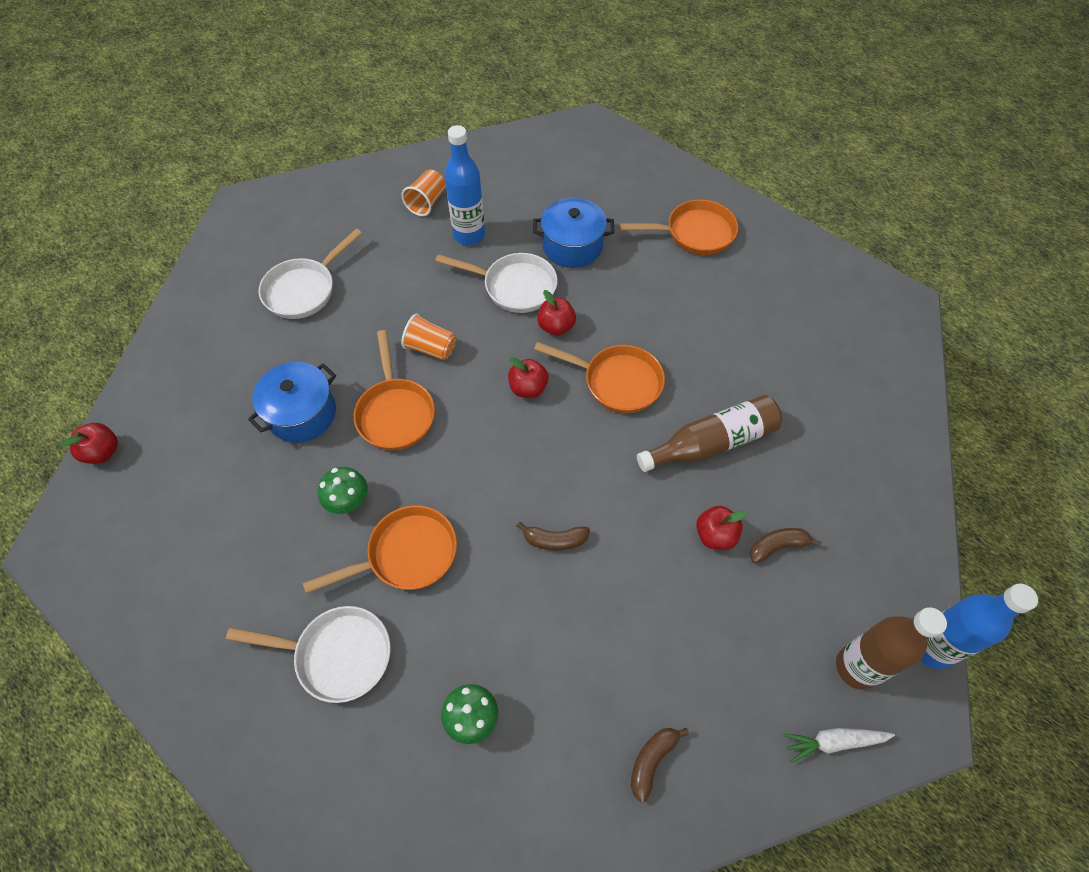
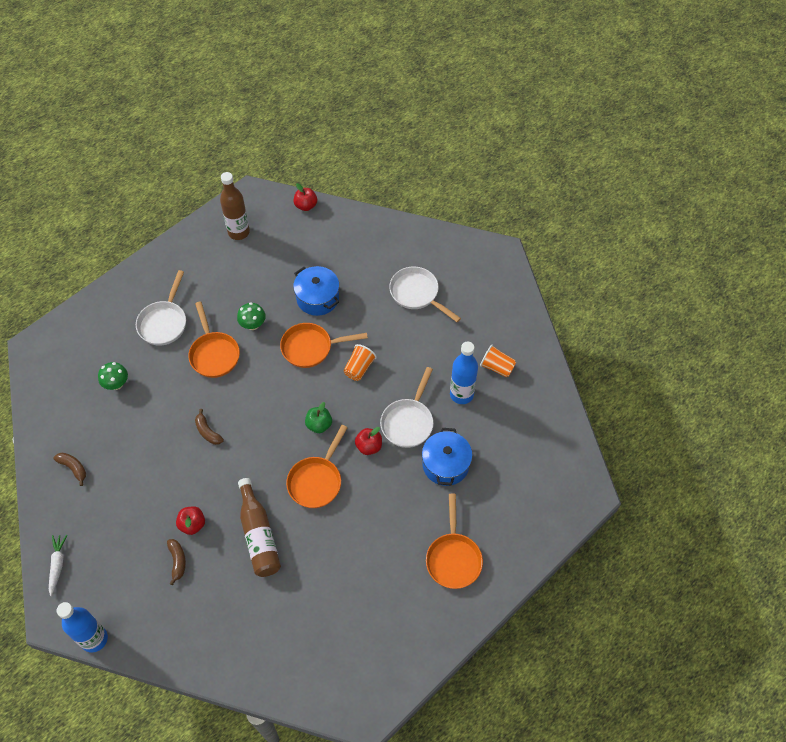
camera: 95 degrees right, 0 degrees up
red apple [508,357,549,398] -> green apple [305,402,332,433]
brown banana [517,522,590,551] -> brown banana turned 45 degrees counterclockwise [195,409,224,445]
brown bottle [836,607,947,690] -> brown bottle moved to [220,172,250,240]

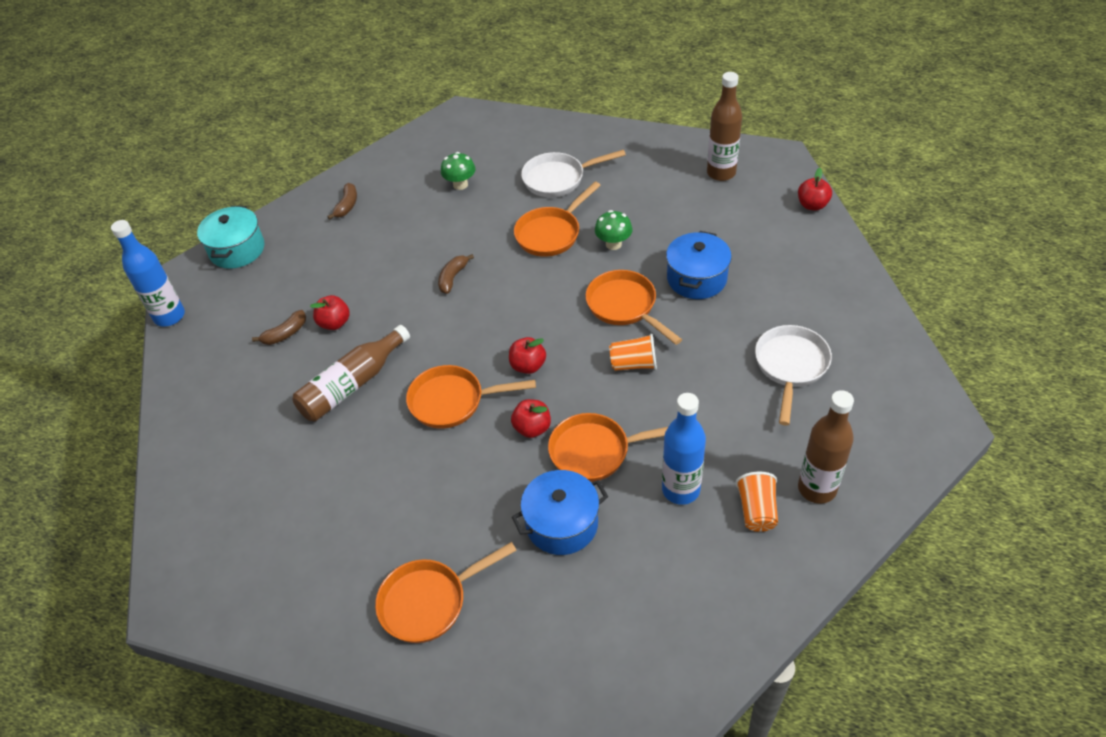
camera: 65 degrees right, 10 degrees down
white carrot [49,535,67,596] -> turquoise pot [197,206,264,269]
green apple [305,402,332,433] -> red apple [509,337,546,374]
white pan [380,367,433,448] -> orange pan [548,413,668,482]
none -> brown bottle [798,390,854,504]

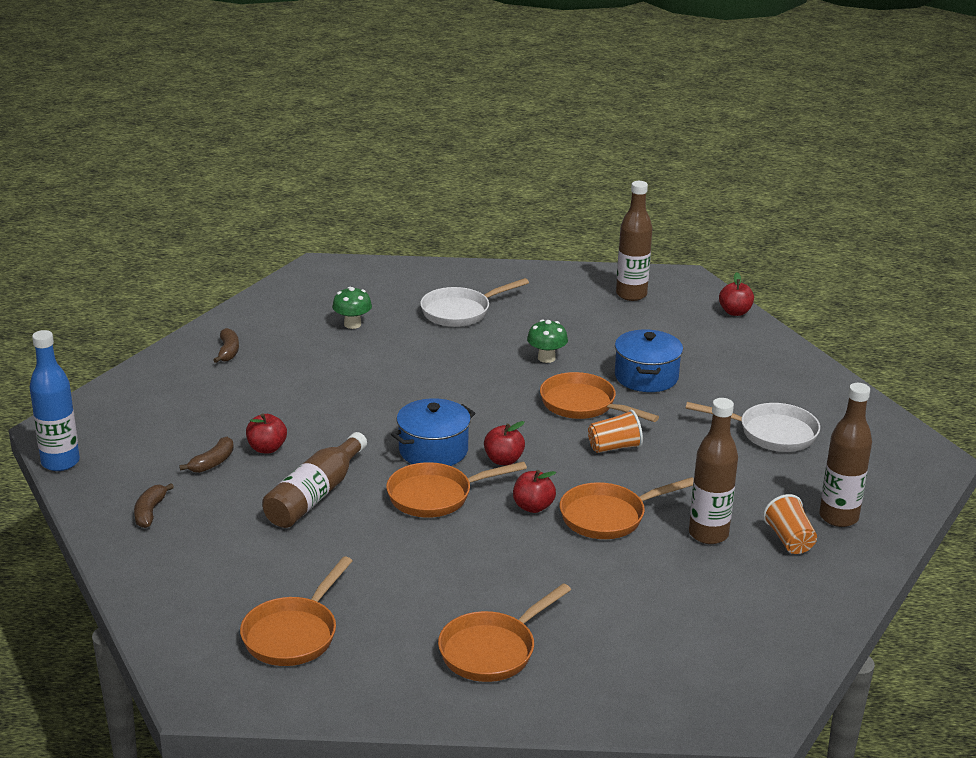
camera: 20 degrees left, 20 degrees down
turquoise pot [197,206,264,269] -> none
brown banana [438,254,474,294] -> brown banana moved to [134,483,174,528]
blue pot [512,470,608,555] -> blue pot moved to [391,398,475,466]
orange pan [514,182,601,257] -> orange pan moved to [240,556,352,666]
blue bottle [662,393,706,505] -> brown bottle [689,398,738,544]
white pan [755,325,832,425] -> white pan turned 105 degrees clockwise [685,402,820,452]

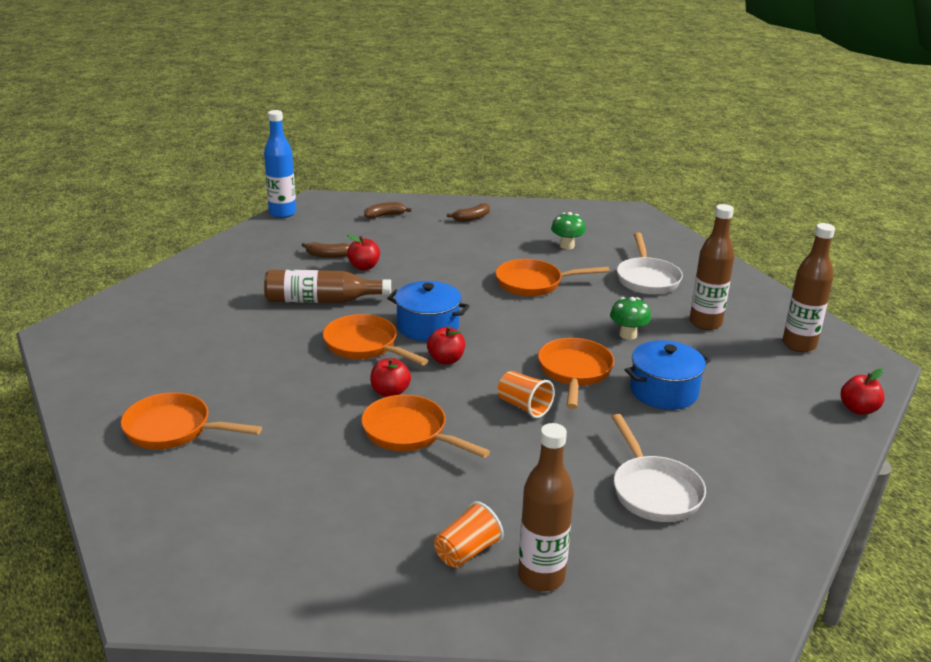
camera: 60 degrees right, 0 degrees up
brown banana [134,483,174,528] -> brown banana moved to [364,202,412,219]
orange pan [240,556,352,666] -> orange pan moved to [496,259,609,296]
white pan [420,278,529,327] -> white pan turned 120 degrees counterclockwise [617,232,683,295]
brown bottle [689,398,738,544] -> brown bottle moved to [690,204,735,330]

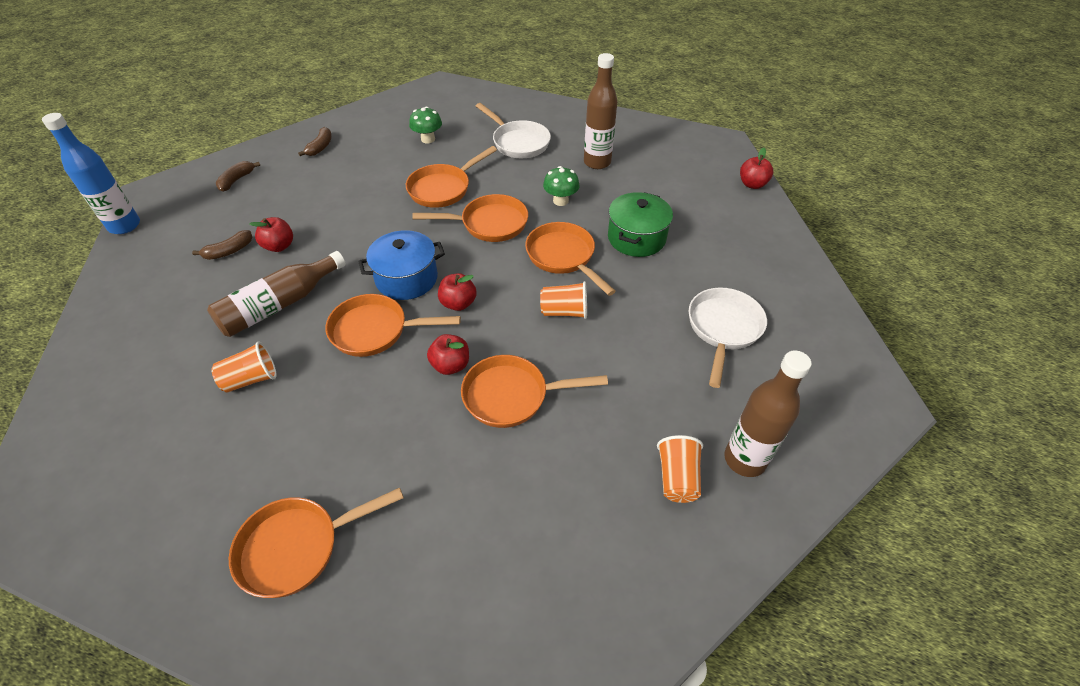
camera: 40 degrees left, 20 degrees up
white pan [612,414,706,522] -> white pan turned 105 degrees counterclockwise [689,288,767,388]
blue pot [625,340,711,410] -> green pot [608,192,673,257]
brown bottle [782,223,835,352] -> none
none -> orange cup [211,342,277,393]
none -> orange pan [412,194,528,242]

